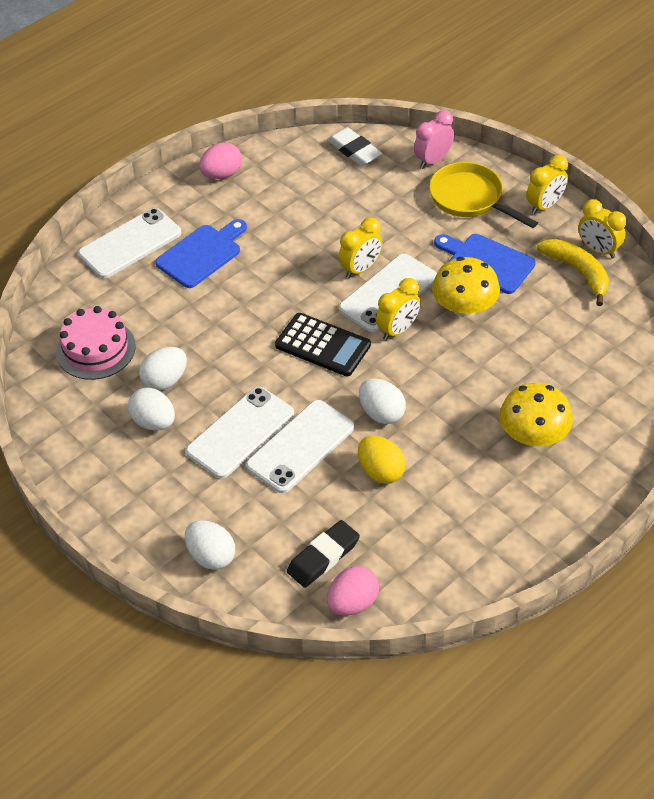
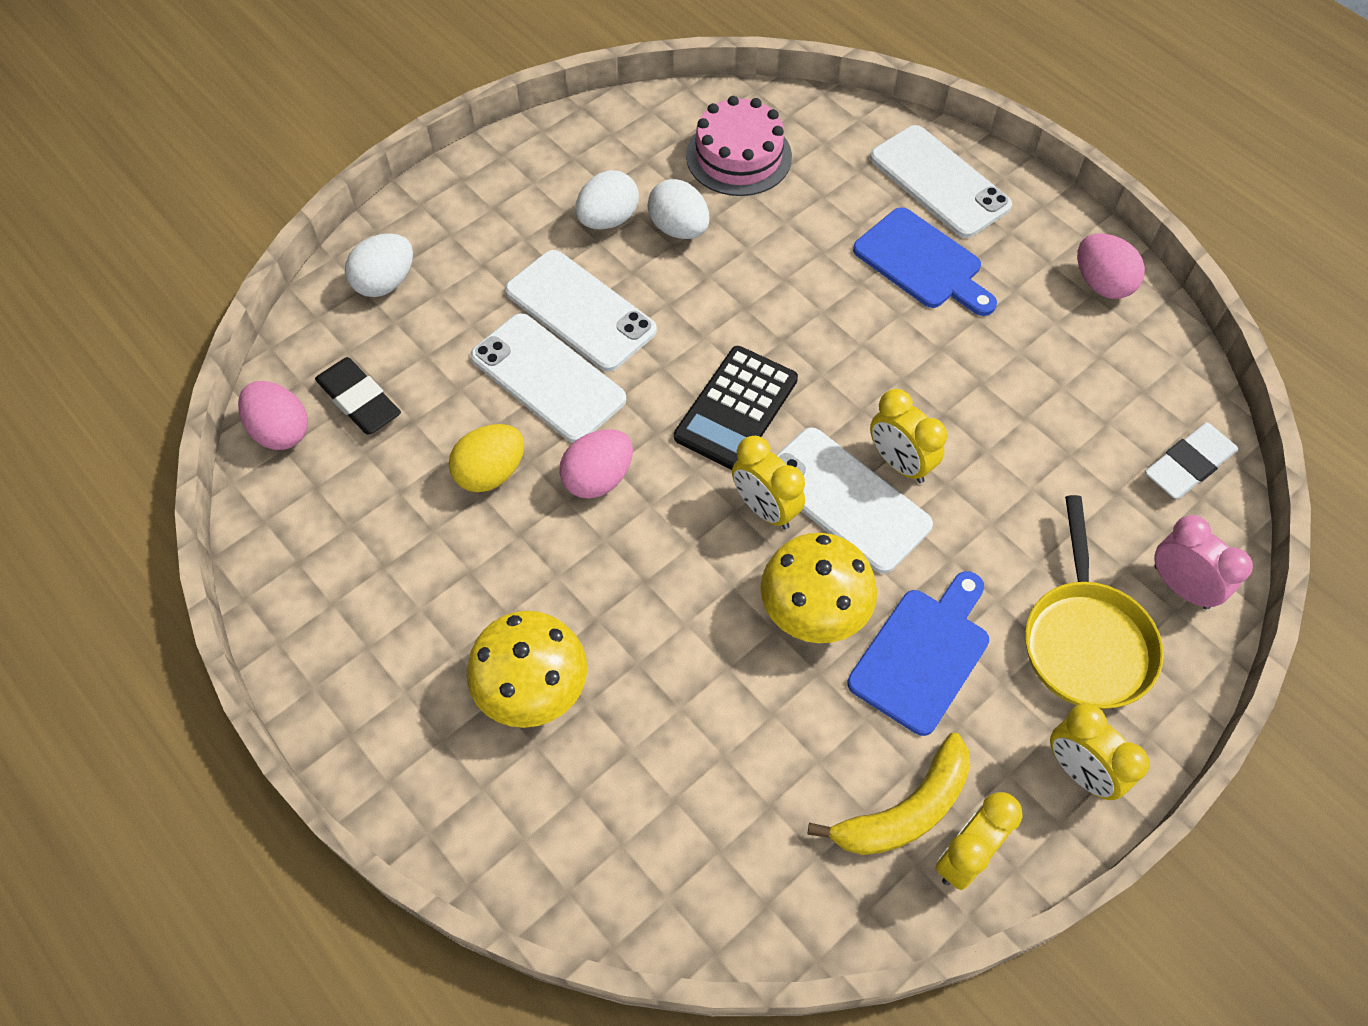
camera: 90 degrees right, 10 degrees up
white egg [359,379,406,424] -> pink egg [559,429,633,499]
yellow pan [429,162,538,228] -> yellow pan turned 135 degrees clockwise [1025,495,1164,709]

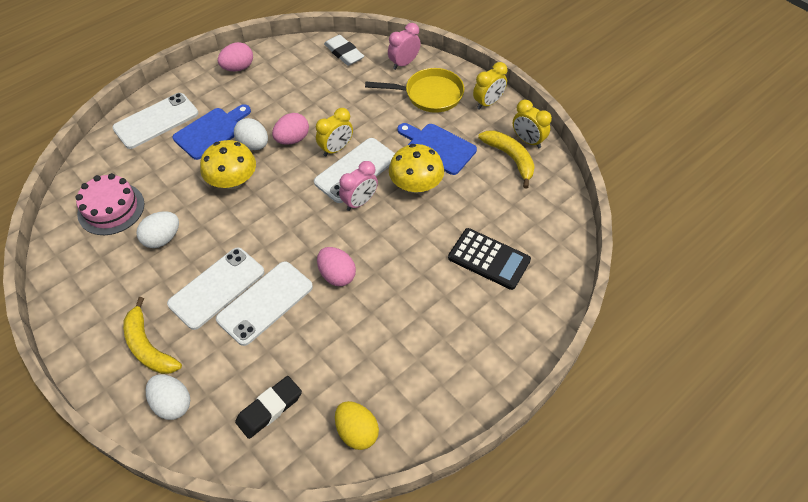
camera: 90 degrees left, 5 degrees down
pink egg [238,381,308,450] -> pink egg moved to [272,113,309,145]
yellow egg [449,424,524,492] -> yellow egg moved to [335,401,379,450]
yellow mushroom [467,611,587,728] -> yellow mushroom moved to [200,140,256,189]
white egg [575,170,639,230] -> white egg moved to [234,118,268,150]
black calculator [674,346,798,470] -> black calculator moved to [448,228,531,290]
yellow clock [732,436,805,529] -> pink clock [339,161,378,211]
none -> yellow banana [123,297,182,374]

